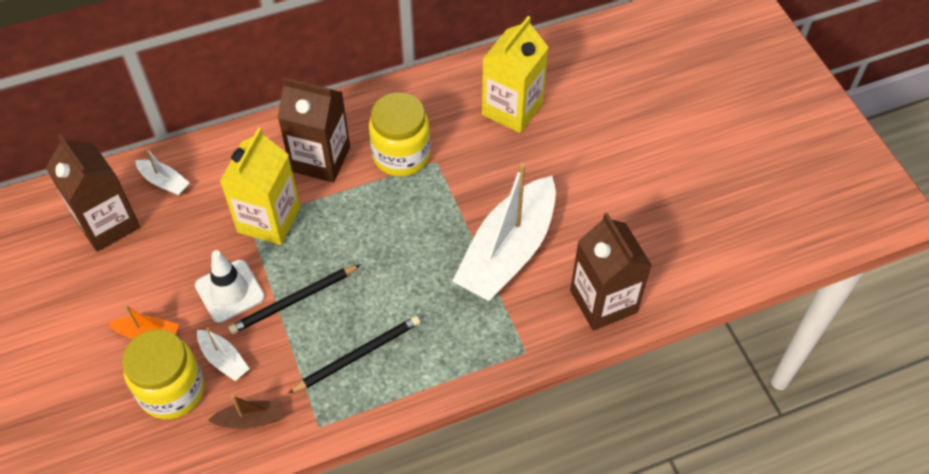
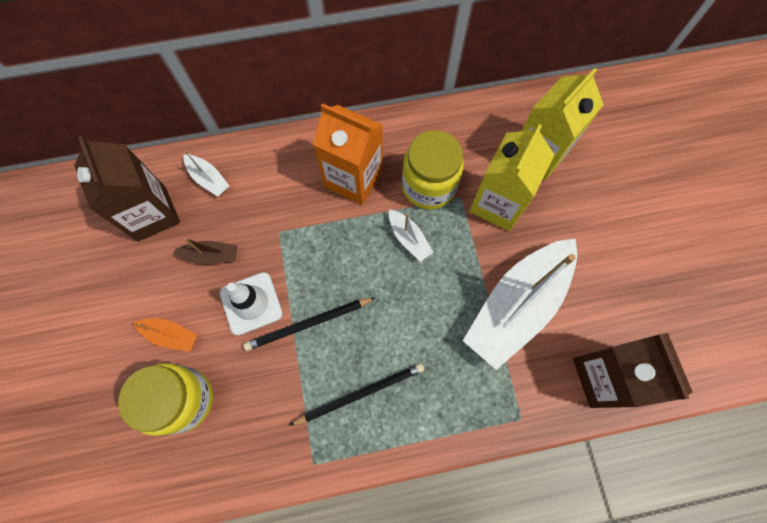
camera: 10 degrees right, 15 degrees up
white boat [197,328,250,381] -> white boat moved to [389,209,434,262]
brown boat [208,395,283,429] -> brown boat moved to [173,238,237,264]
yellow carton [219,128,300,245] -> yellow carton moved to [469,124,555,231]
brown carton [278,77,350,182] -> orange carton [313,103,383,205]

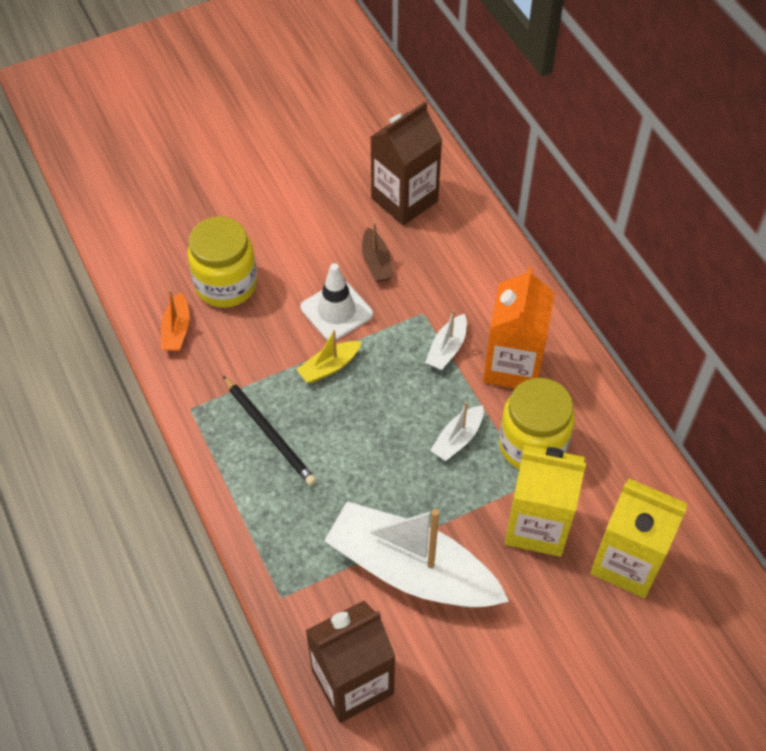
camera: 75 degrees right, 15 degrees down
orange boat [133,319,197,352] -> orange boat moved to [161,290,190,351]
white boat [184,150,229,197] -> white boat moved to [425,310,467,370]
black pencil [243,297,376,351] -> yellow boat [296,330,362,383]

